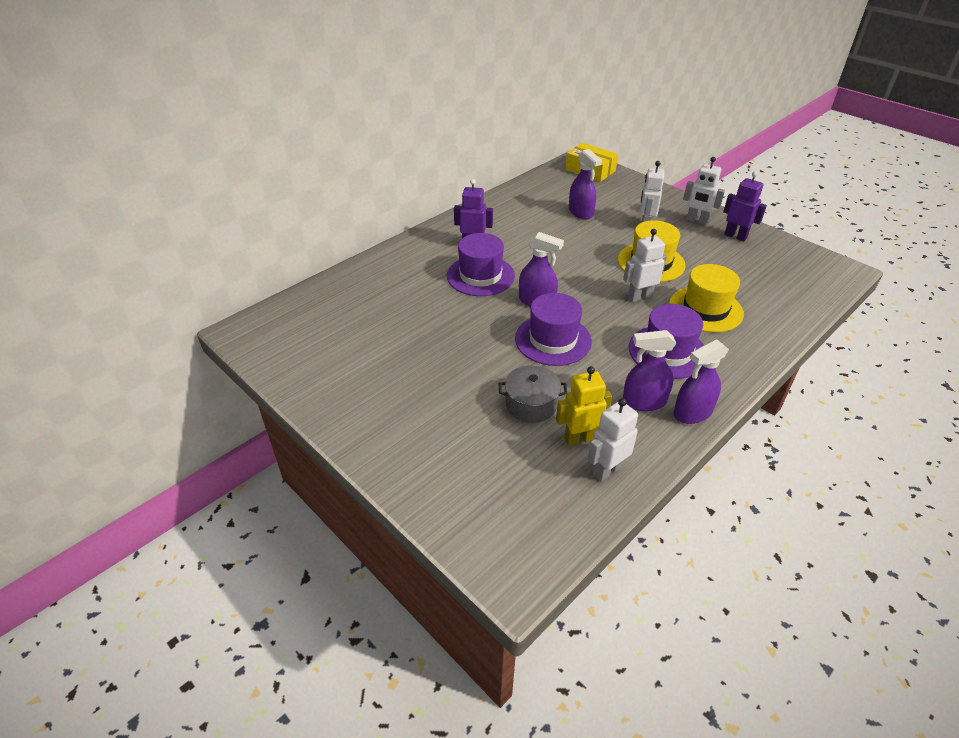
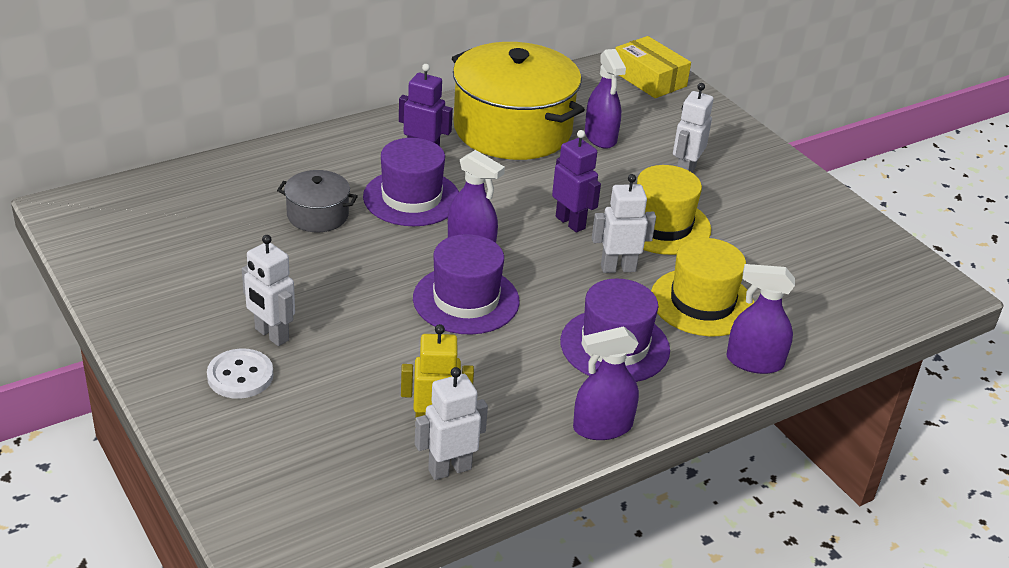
camera: 10 degrees right, 5 degrees down
grey pot [499,365,567,423] -> grey pot moved to [277,170,358,232]
purple spray bottle [623,330,676,411] -> purple spray bottle moved to [726,264,795,374]
white robot [683,157,725,225] -> white robot moved to [242,235,295,346]
purple robot [723,171,767,241] -> purple robot moved to [552,130,601,233]
none -> white button [207,348,273,399]
none -> yellow pot [452,42,585,160]

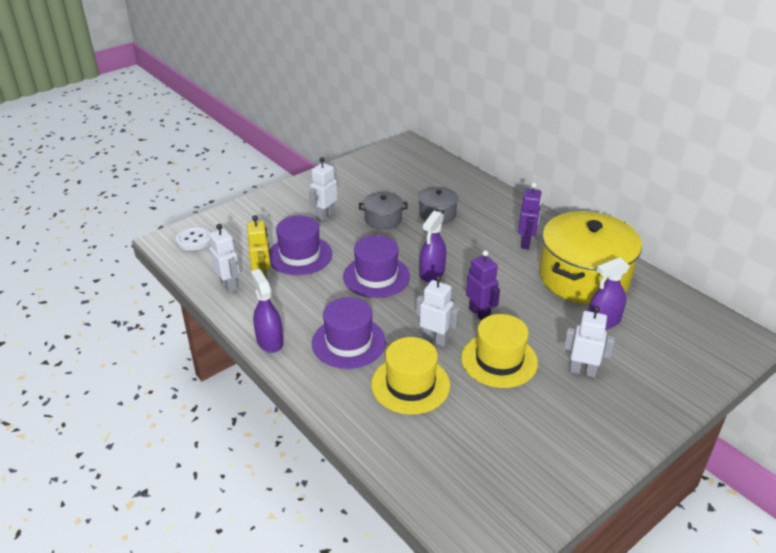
camera: 85 degrees right, 0 degrees up
white button [207,348,273,399] -> white button moved to [176,226,211,251]
purple hat [363,138,459,226] -> purple hat moved to [270,215,332,275]
purple robot [552,130,601,233] -> purple robot turned 75 degrees counterclockwise [466,250,500,321]
white robot [592,174,656,273] -> white robot turned 45 degrees counterclockwise [416,275,459,347]
yellow box [616,36,691,98] -> none
purple spray bottle [726,264,795,374] -> none
none -> grey pot [359,192,408,230]

